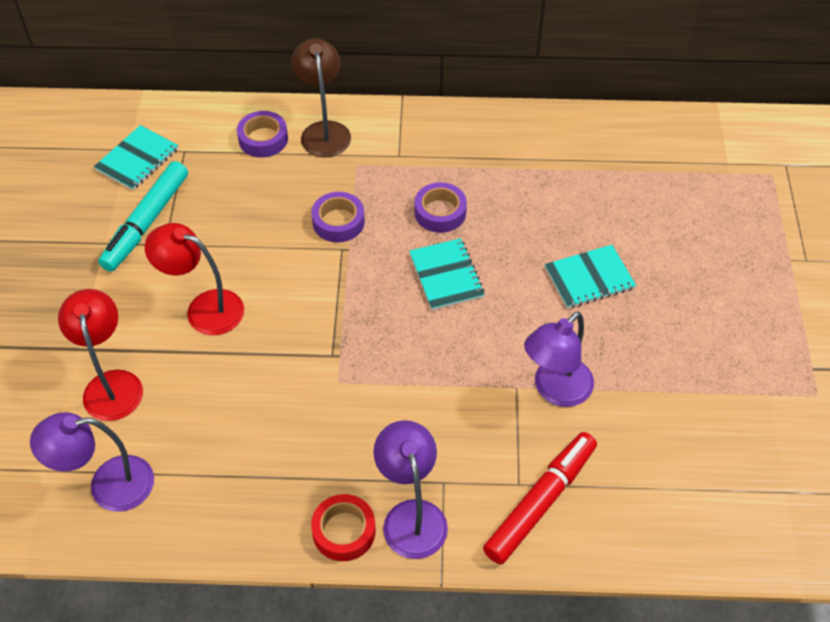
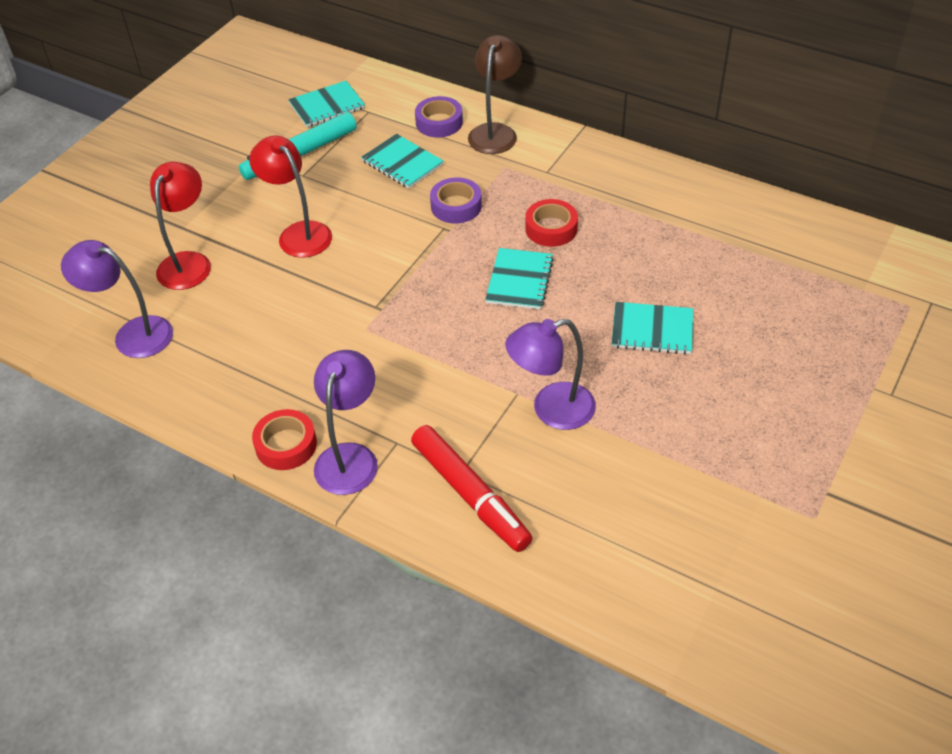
camera: 30 degrees right, 5 degrees down
purple tape [414,182,467,233] -> red tape [525,199,578,247]
red marker [483,432,597,564] -> red marker turned 75 degrees clockwise [411,425,532,552]
none -> turquoise notebook [361,134,444,189]

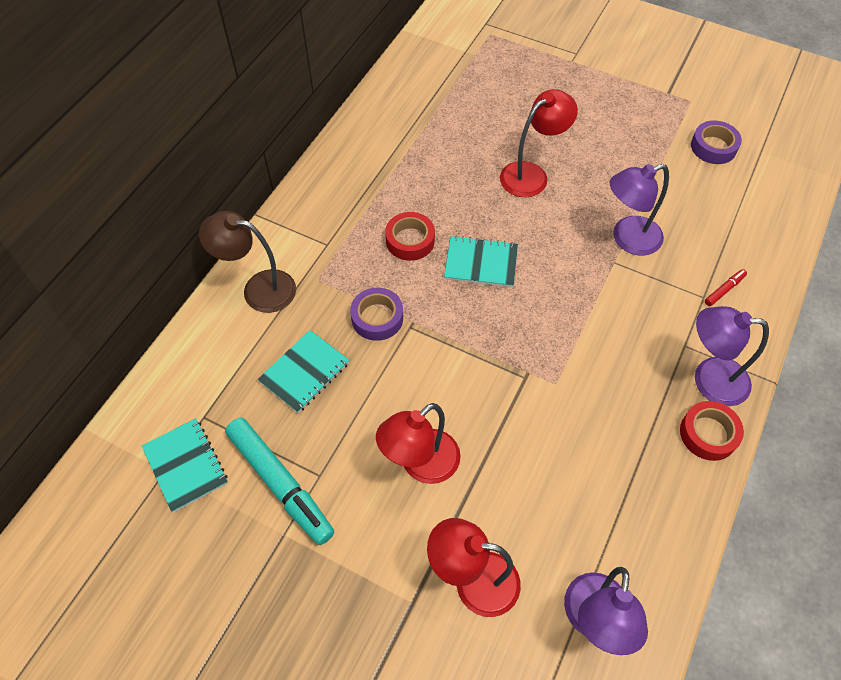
camera: 95 degrees left, 10 degrees up
red marker [411,425,532,552] -> red marker [705,269,747,306], size x0.42
purple tape [415,96,463,137] -> purple tape moved to [691,120,742,164]
purple lamp [505,319,596,430] -> purple lamp turned 90 degrees clockwise [610,164,669,255]
turquoise notebook [611,302,693,355] -> red lamp [500,89,578,197]

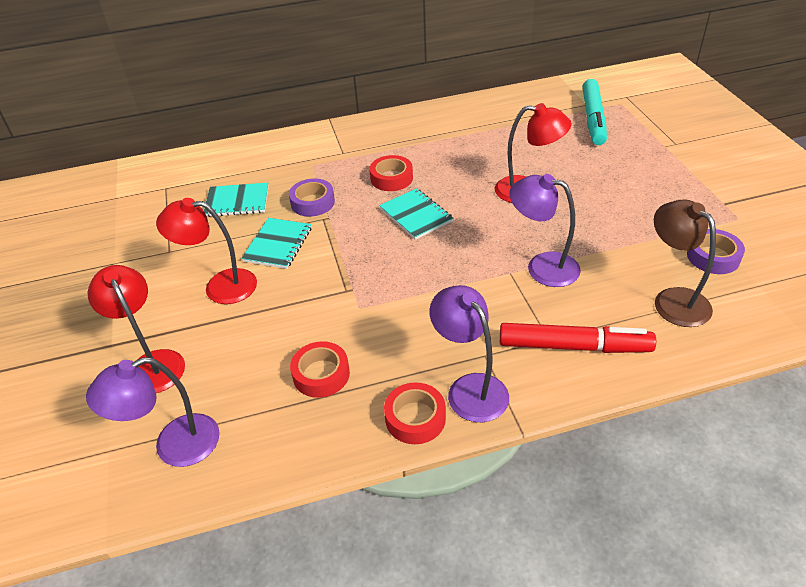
camera: 50 degrees right, 15 degrees down
turquoise notebook [142,418,228,513] -> turquoise notebook moved to [242,218,311,269]
brown lamp [199,211,296,313] -> brown lamp moved to [654,200,716,327]
turquoise marker [225,418,334,545] -> turquoise marker moved to [582,79,607,145]
red marker [705,269,747,306] -> red marker [500,323,656,353], size x2.36
none -> red tape [290,341,350,398]

